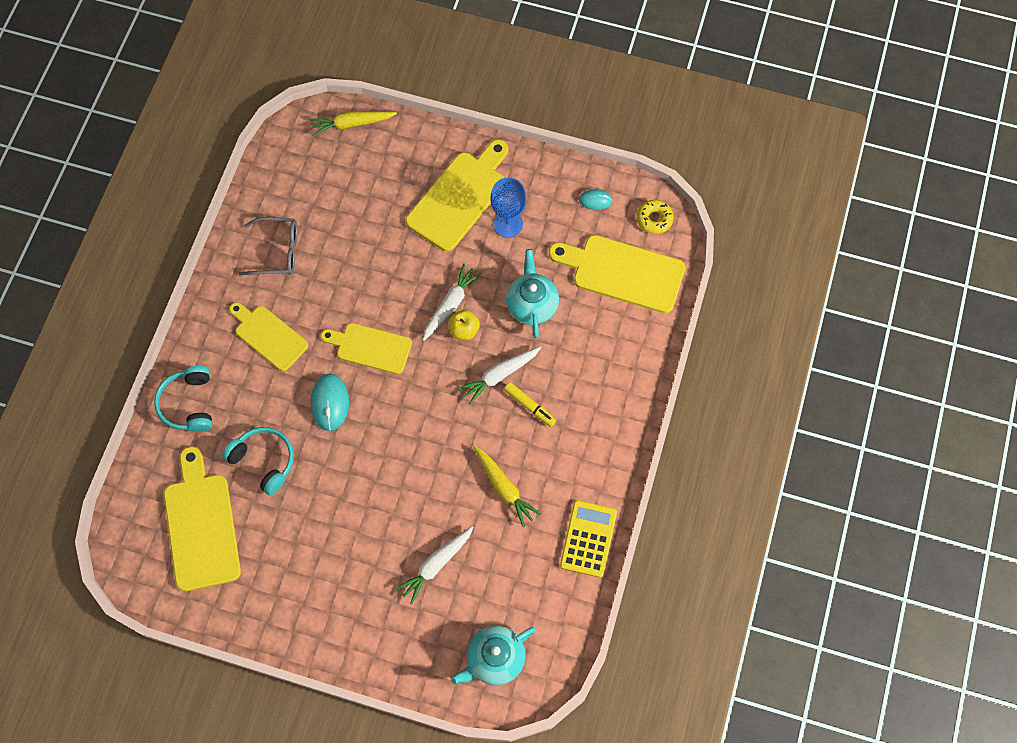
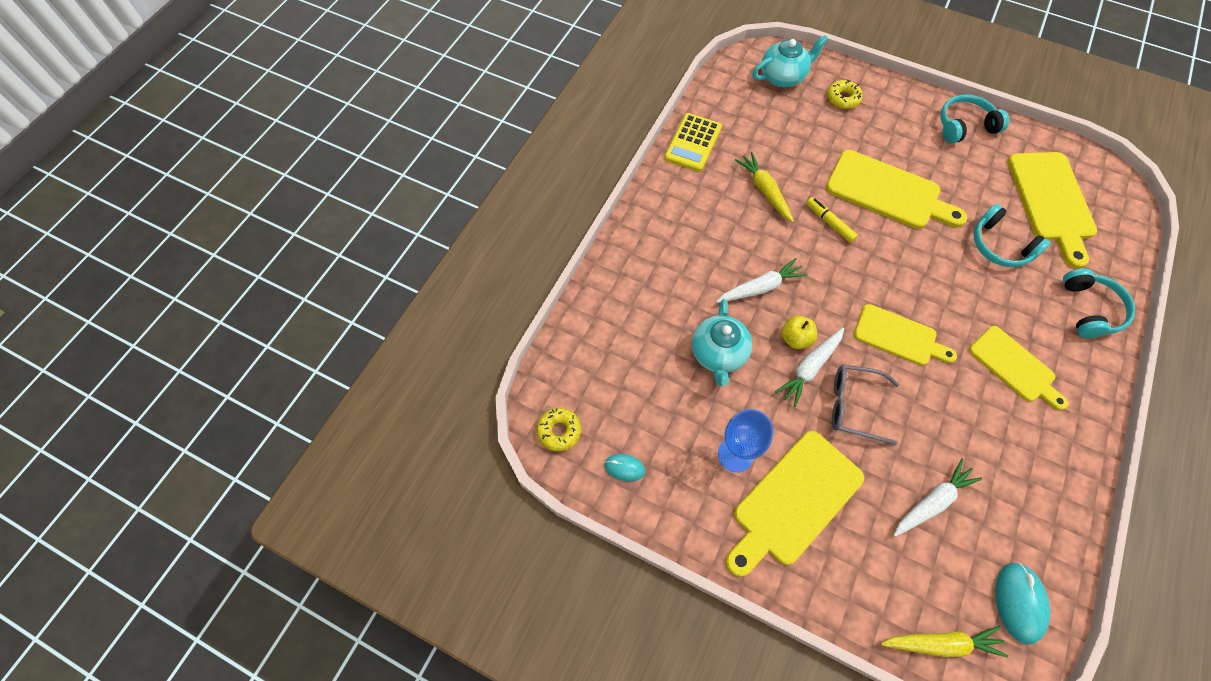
camera: 170 degrees left, 5 degrees down
grey glasses [239,217,298,276] -> grey glasses moved to [832,364,899,445]
turquoise mouse [311,374,349,431] -> turquoise mouse moved to [995,562,1050,645]
white carrot [395,526,474,604] -> white carrot moved to [893,459,982,537]
yellow marker [504,382,556,427] -> yellow marker moved to [806,197,858,243]
yellow cutting board [549,235,685,313] -> yellow cutting board moved to [826,150,967,229]
none -> yellow donut [827,79,863,109]
none -> turquoise headphones [940,94,1009,144]

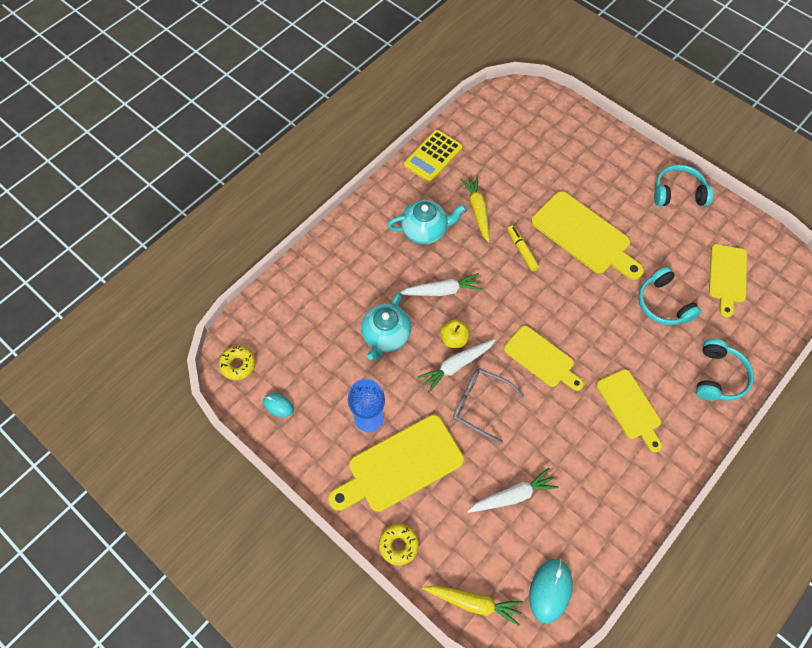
camera: 15 degrees right, 0 degrees up
turquoise teapot [752,35,828,87] -> turquoise teapot moved to [387,200,466,244]
yellow donut [827,79,863,109] -> yellow donut moved to [379,524,419,565]
yellow cutting board [1007,152,1097,268] -> yellow cutting board [709,244,747,317], size x0.65

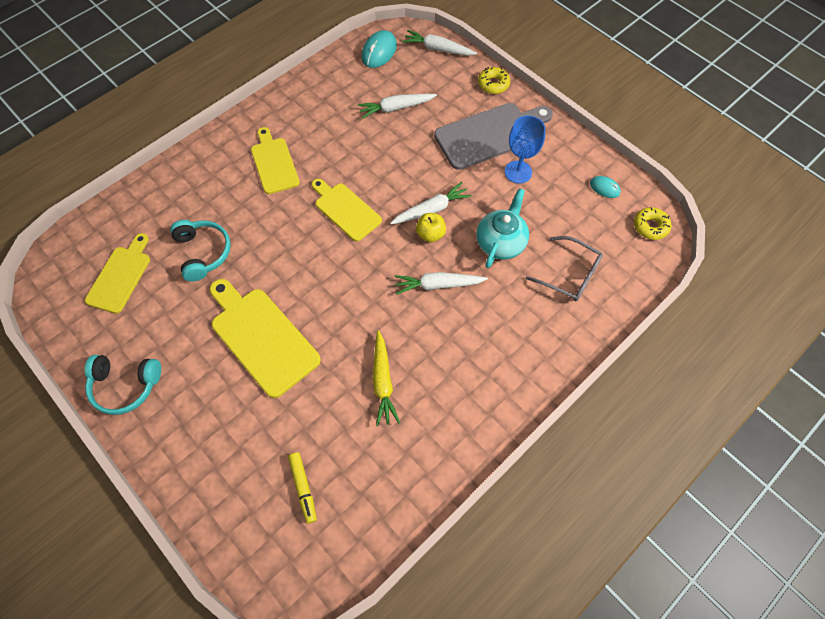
camera: 175 degrees left, 0 degrees up
yellow cutting board [328,415,464,512] -> grey cutting board [434,103,553,170]
turquoise teapot [387,200,466,244] -> none
yellow calculator [404,130,463,182] -> none
yellow carrot [423,585,523,626] -> white carrot [402,30,477,56]
grey glasses [453,368,524,444] -> grey glasses moved to [526,236,603,301]
yellow marker [508,225,540,271] -> yellow marker moved to [288,452,317,524]
turquoise headphones [696,339,754,401] -> none

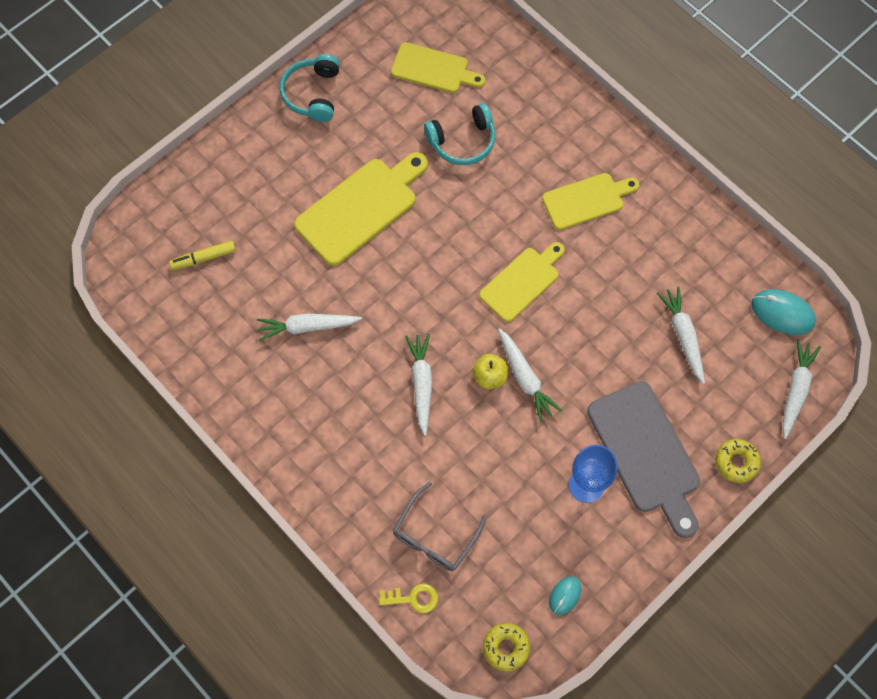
camera: 90 degrees right, 5 degrees up
yellow carrot [373,330,400,426] -> white carrot [257,313,362,341]
turquoise teapot [476,188,529,268] -> none
none -> yellow key [379,583,438,613]

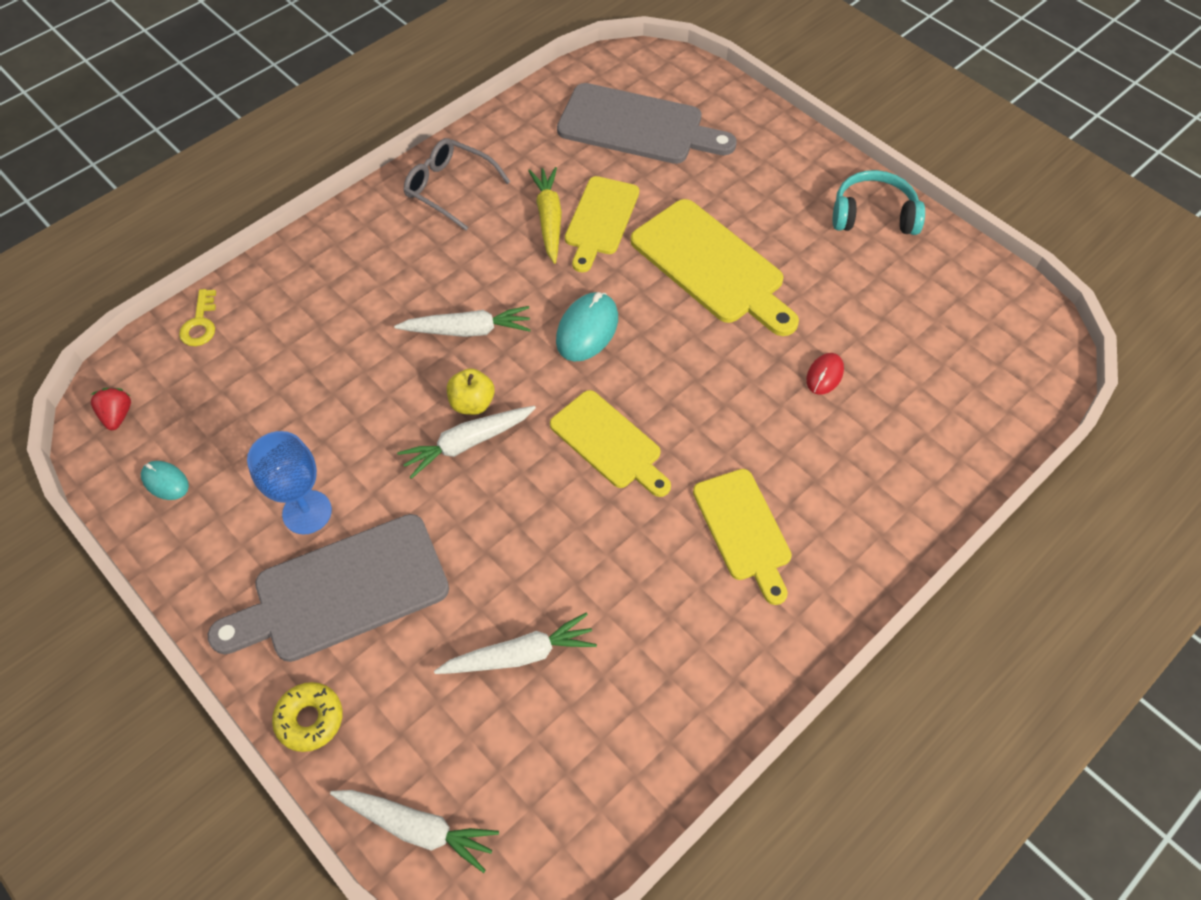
camera: 90 degrees right, 10 degrees down
yellow marker [169,240,236,270] -> grey cutting board [557,83,737,164]
white carrot [257,313,362,341] -> yellow carrot [528,167,562,264]
yellow cutting board [391,42,485,93] -> yellow cutting board moved to [565,176,639,272]
grey glasses [393,482,487,571] -> grey glasses moved to [403,138,510,231]
turquoise headphones [424,103,495,165] -> red mouse [806,353,844,395]
yellow donut [483,623,530,672] -> red strawberry [91,388,131,430]
turquoise mouse [751,289,816,335] -> turquoise mouse moved to [556,292,618,362]

